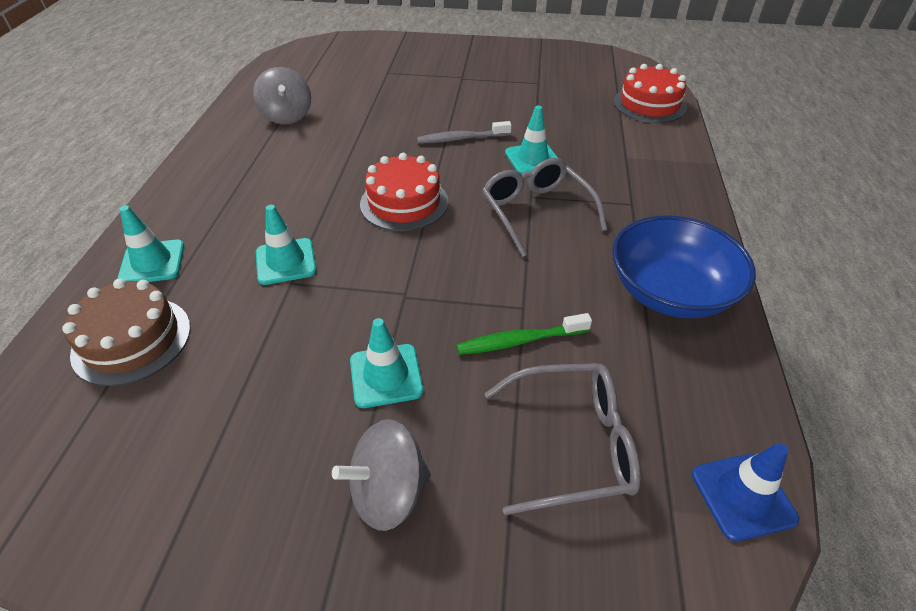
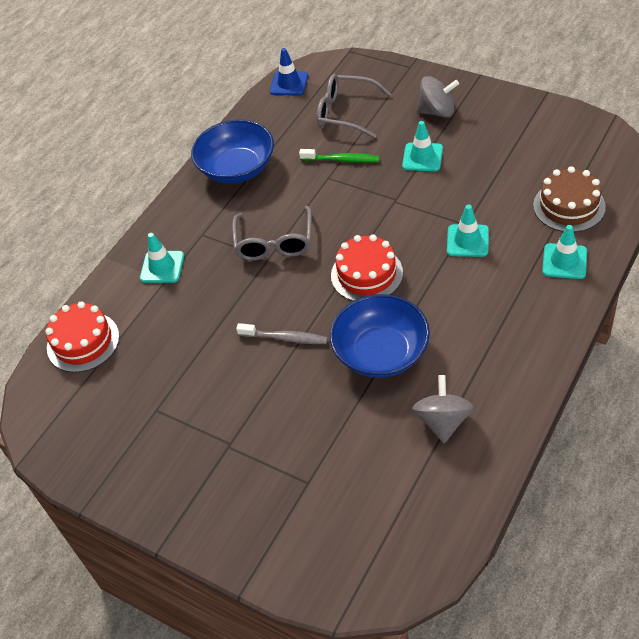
camera: 150 degrees left, 5 degrees up
turquoise traffic cone [505,106,559,174] -> turquoise traffic cone moved to [140,233,184,283]
none -> blue bowl [330,294,430,378]

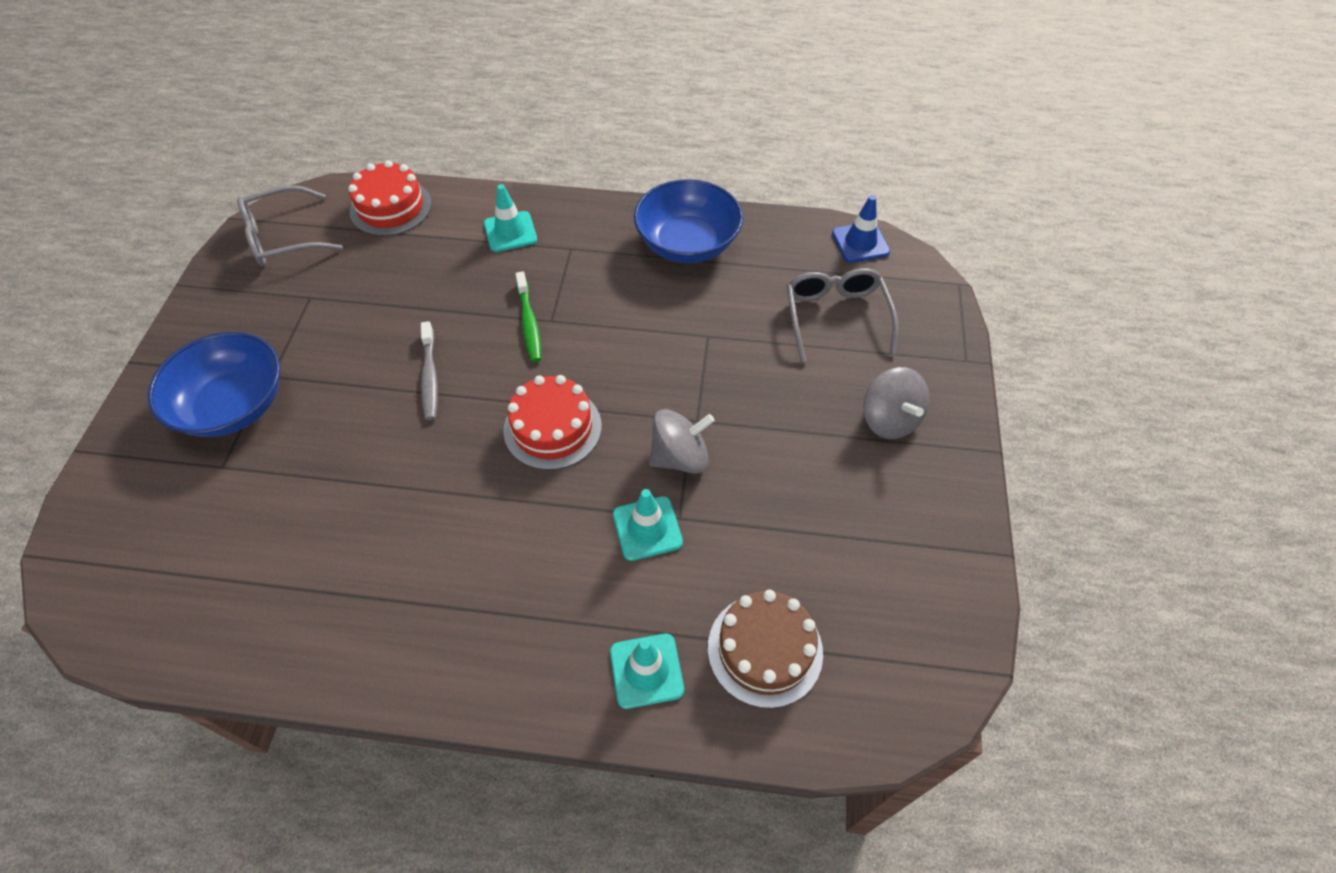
camera: 60 degrees right, 5 degrees up
grey glasses [232,206,312,261] -> grey glasses moved to [237,185,343,266]
green toothbrush [299,149,379,163] -> green toothbrush moved to [516,271,541,362]
blue bowl [330,294,430,378] -> blue bowl moved to [148,332,280,437]
turquoise traffic cone [402,121,443,171] -> none
grey spinning top [412,375,474,443] -> grey spinning top moved to [649,409,715,474]

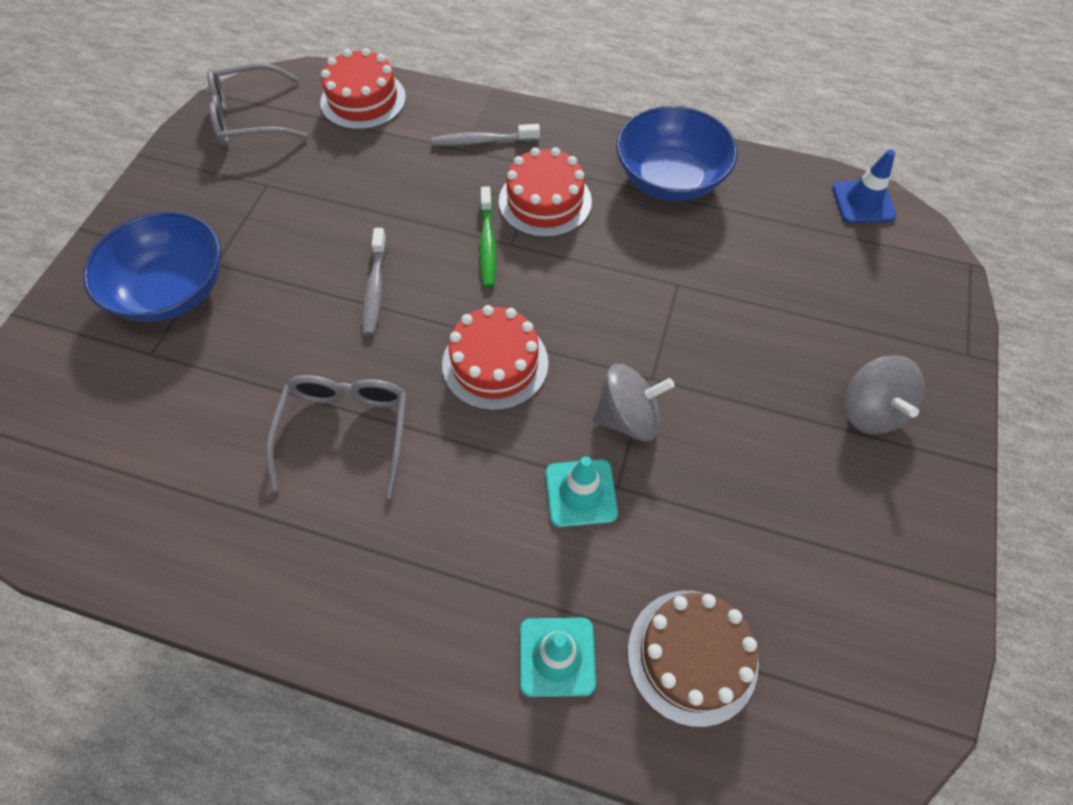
camera: 10 degrees right, 5 degrees up
turquoise traffic cone [484,184,537,252] -> grey toothbrush [432,124,540,146]
grey glasses [786,268,898,362] -> grey glasses moved to [266,375,407,499]
none -> red cake [499,147,592,238]

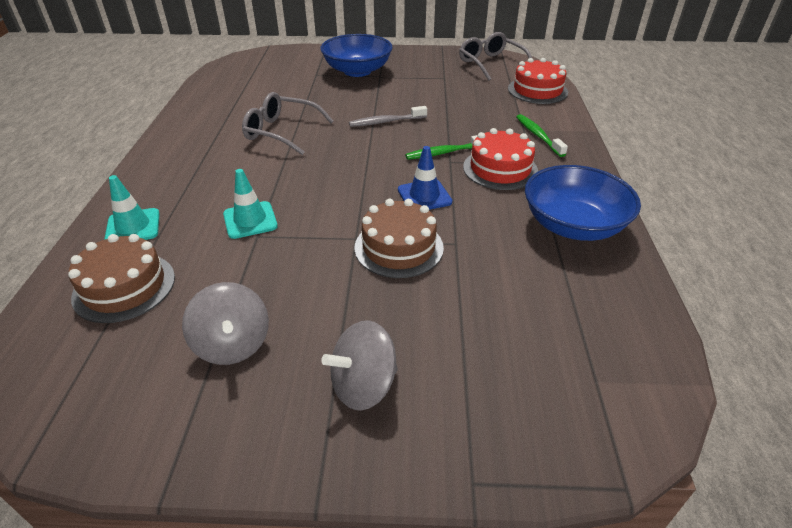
camera: 75 degrees right, 20 degrees down
grey glasses [266,375,407,499] -> grey glasses turned 150 degrees counterclockwise [242,92,334,155]
grey toothbrush [432,124,540,146] -> green toothbrush [516,114,568,157]
red cake [442,305,548,411] -> none
grey spinning top [593,364,675,441] -> grey spinning top moved to [182,282,269,365]
blue traffic cone [832,150,897,223] -> blue traffic cone moved to [398,146,452,210]
none -> brown cake [354,199,444,278]

